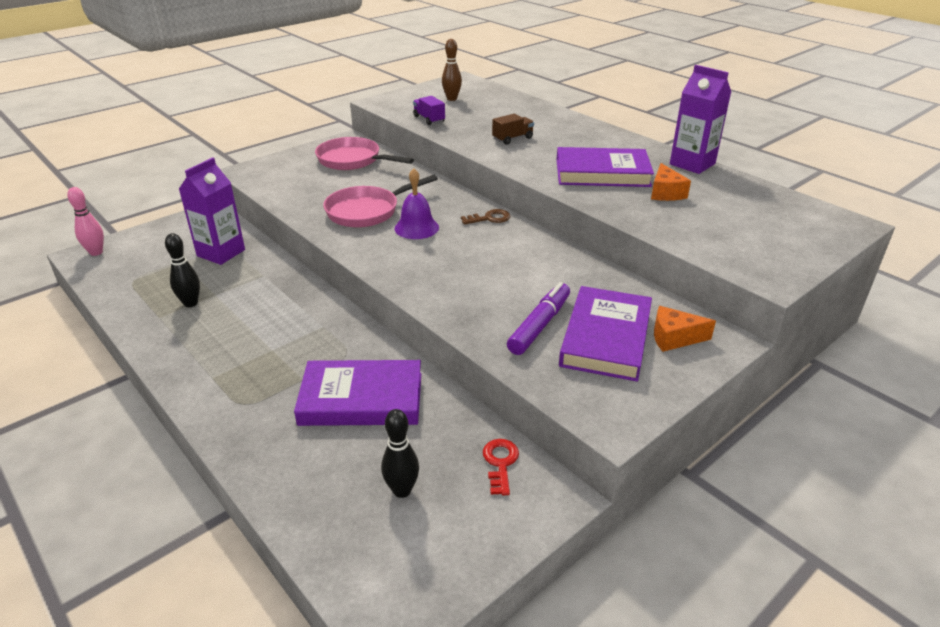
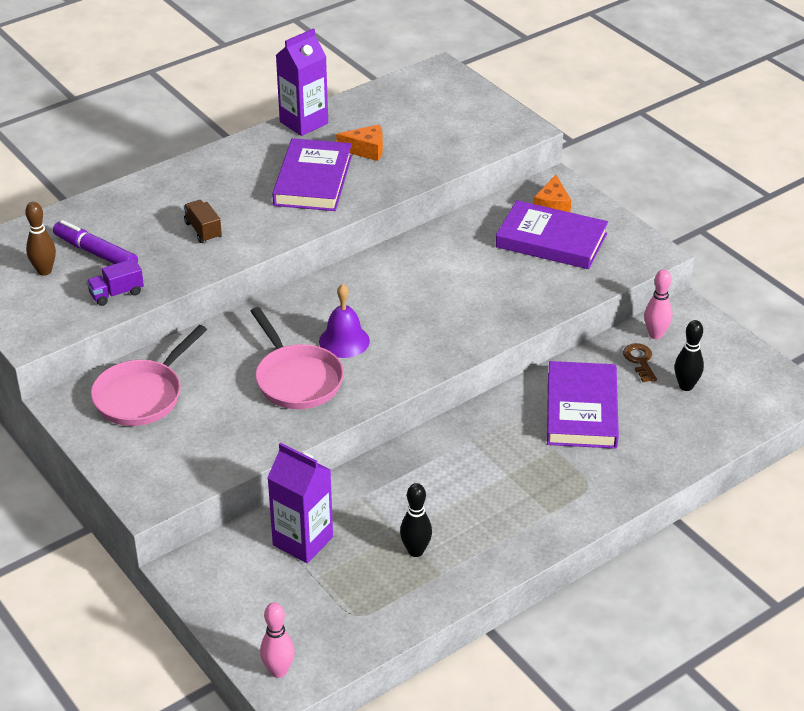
camera: 85 degrees left, 5 degrees up
brown key [461,209,510,224] -> brown key moved to [623,343,657,382]
red key [483,439,519,495] -> pink bowling pin [644,269,672,339]
purple marker [507,282,570,355] -> purple marker moved to [53,220,138,264]

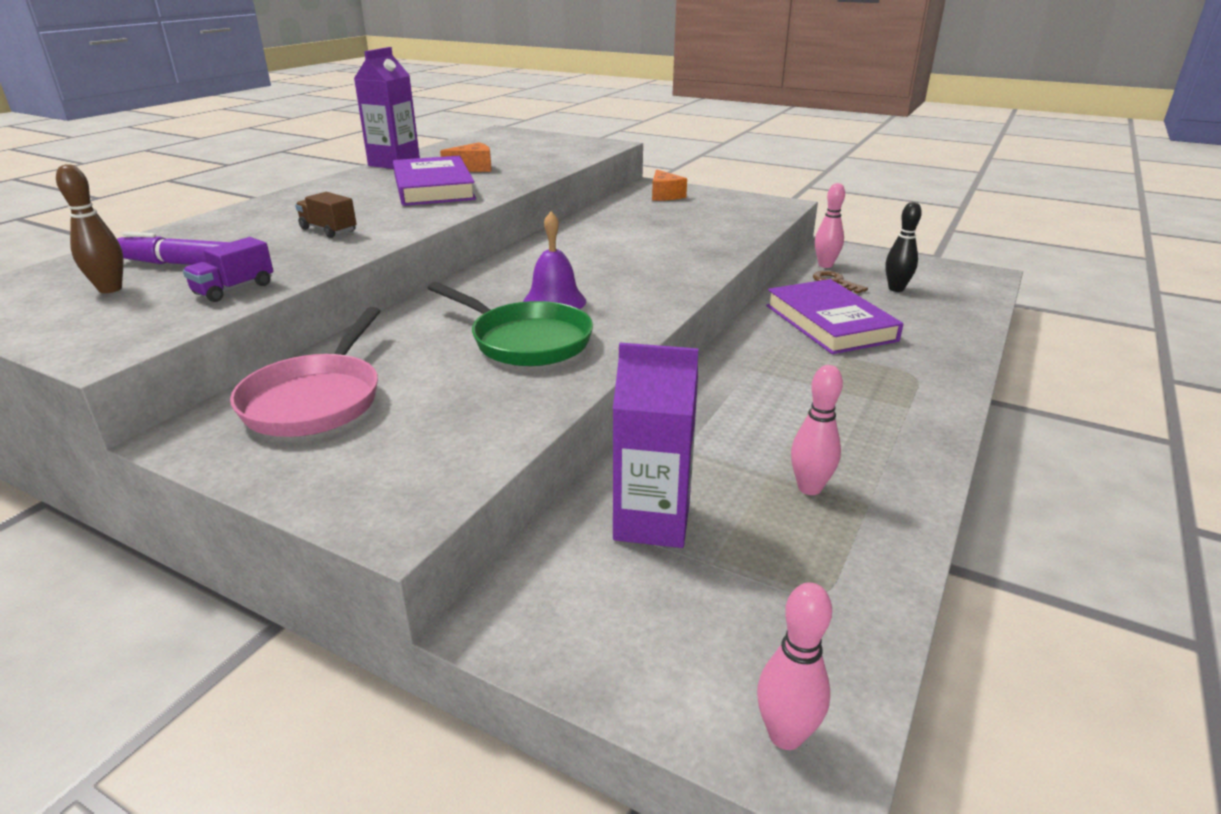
camera: 25 degrees left, 10 degrees down
pink pan [250,307,344,409] -> green pan [428,282,593,366]
black bowling pin [400,483,432,557] -> pink bowling pin [791,365,843,495]
purple book [496,200,608,269] -> none

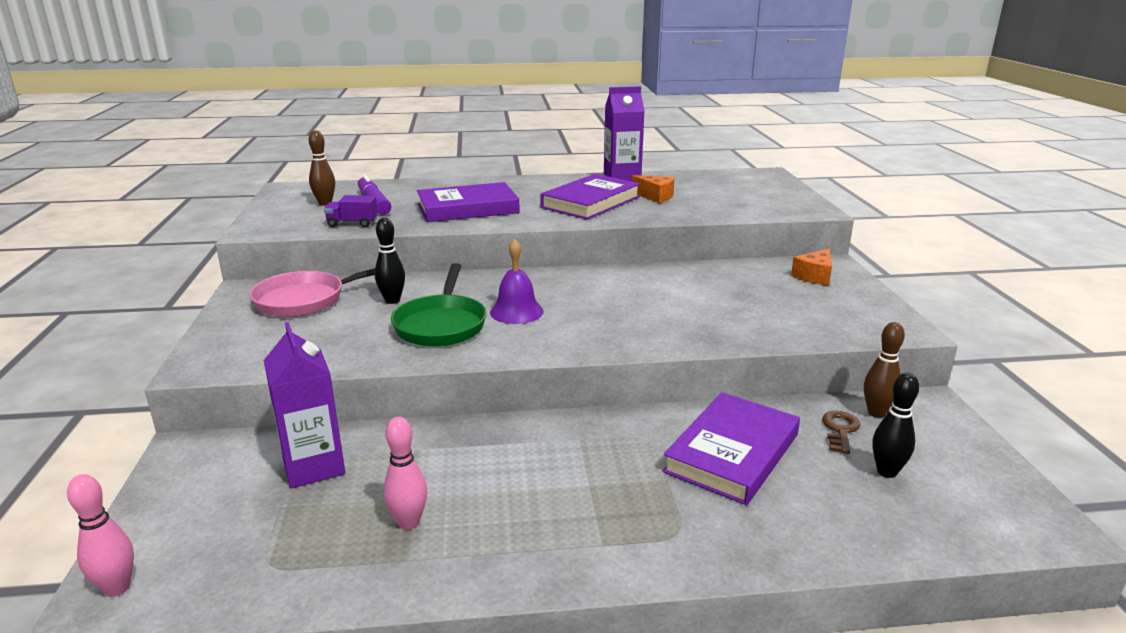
camera: 55 degrees right, 5 degrees down
brown truck [295,192,356,238] -> purple book [417,182,520,222]
pink bowling pin [815,183,845,268] -> brown bowling pin [864,322,905,418]
none -> black bowling pin [375,218,405,304]

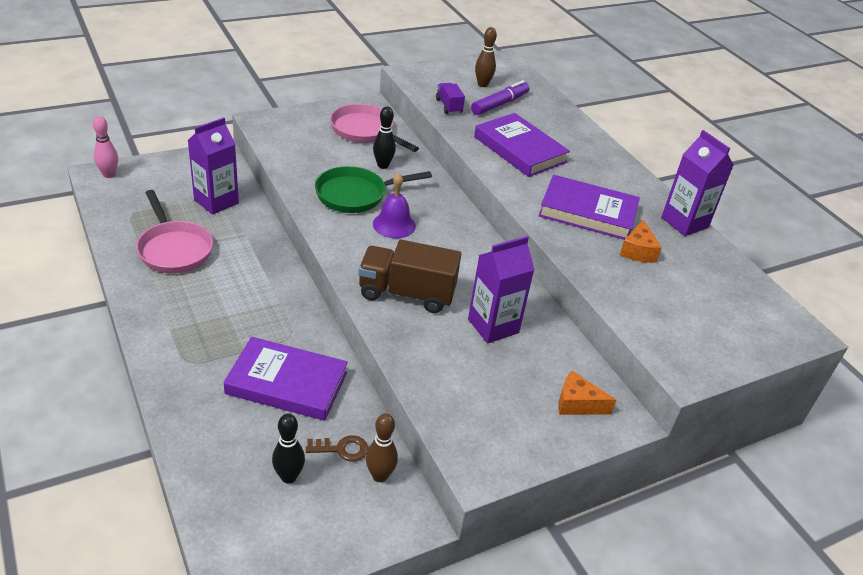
camera: 65 degrees right, 15 degrees up
pink bowling pin [384,417,427,530] -> pink pan [136,190,213,273]
none -> brown truck [358,240,461,313]
none -> purple carton [468,236,535,343]

